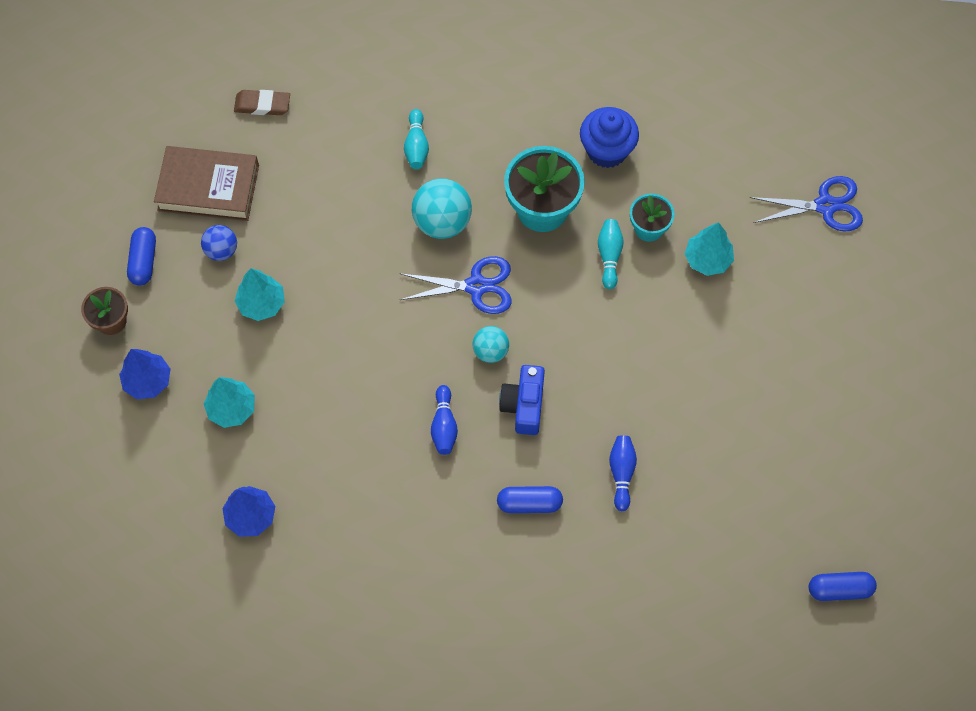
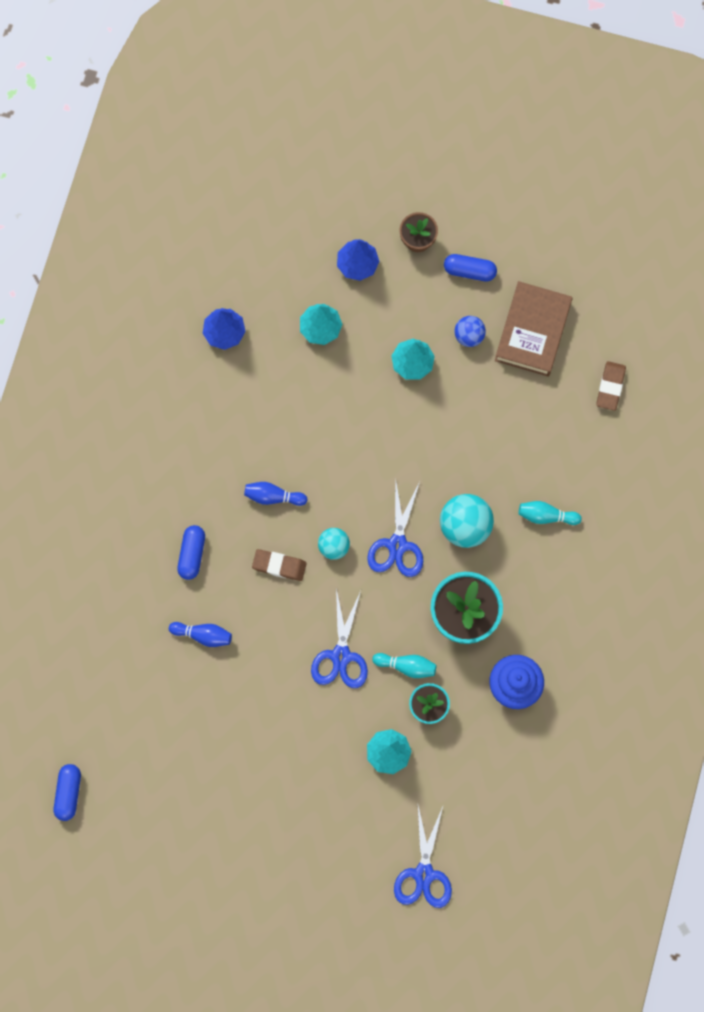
camera: 100 degrees right, 10 degrees up
blue camera [499,365,545,435] -> brown eraser [252,549,307,581]
none -> blue scissors [311,589,368,688]

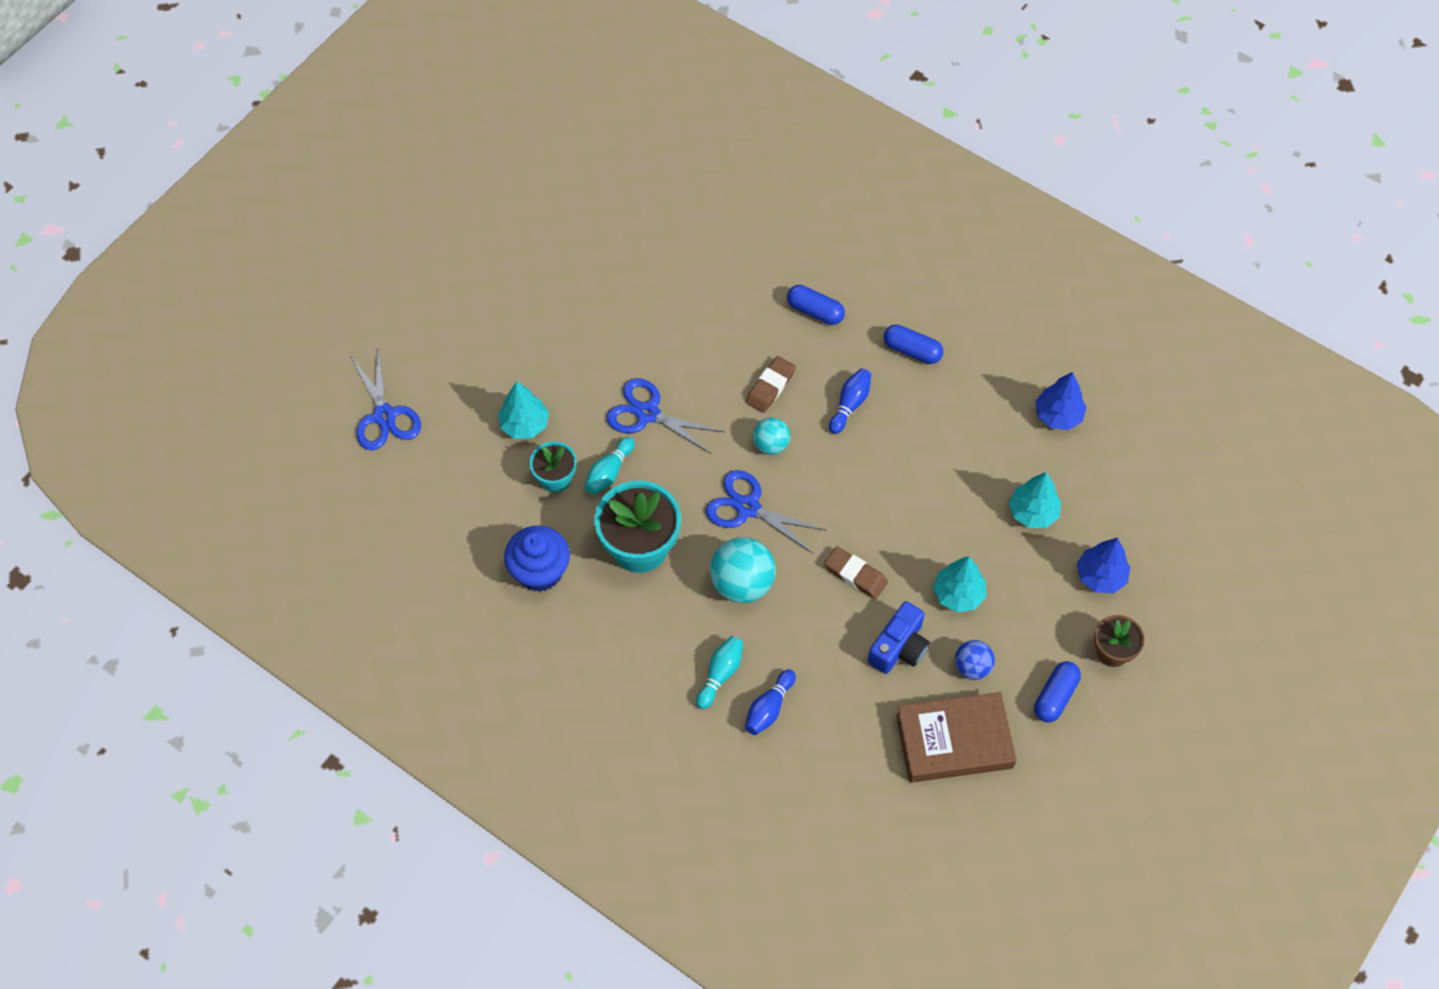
camera: 110 degrees right, 15 degrees down
blue capsule [53,764,81,821] -> blue capsule moved to [884,324,943,364]
blue bowling pin [169,622,232,647] -> blue bowling pin moved to [745,669,796,735]
blue scissors [394,806,452,908] -> blue scissors turned 135 degrees counterclockwise [352,348,421,451]
brown book [495,281,573,377] -> brown book turned 45 degrees counterclockwise [896,692,1017,783]
brown eraser [596,361,626,411] -> brown eraser moved to [824,546,888,599]
none -> blue camera [868,601,930,674]

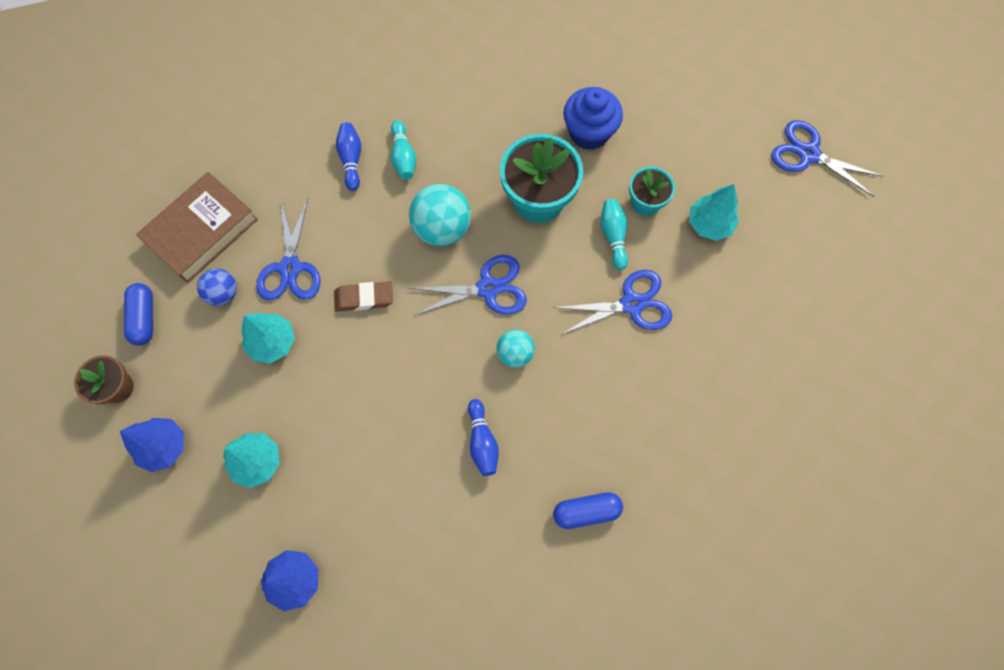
camera: 140 degrees right, 10 degrees up
brown eraser [746,356,796,413] -> none
blue camera [868,601,930,674] -> blue scissors [256,198,321,300]
blue capsule [884,324,943,364] -> none

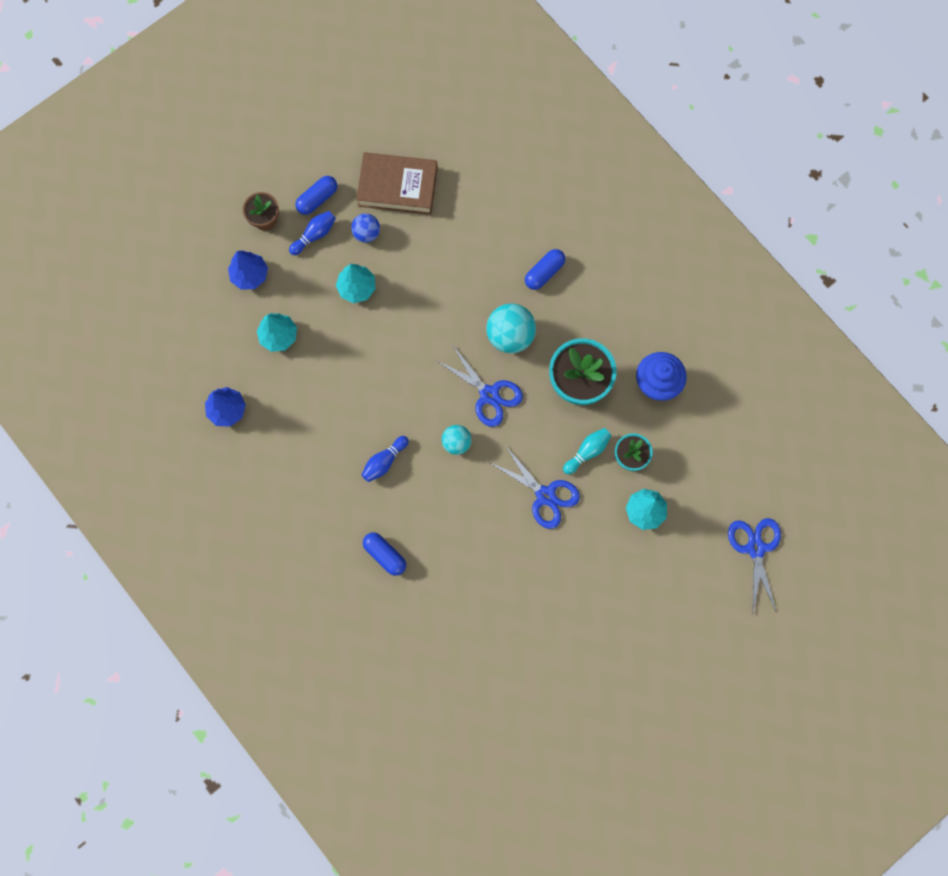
camera: 55 degrees right, 5 degrees up
blue scissors [256,198,321,300] -> none
brown eraser [334,282,393,312] -> none
blue bowling pin [336,123,361,191] -> blue bowling pin moved to [289,211,336,255]
turquoise bowling pin [391,120,416,180] -> blue capsule [525,249,565,290]

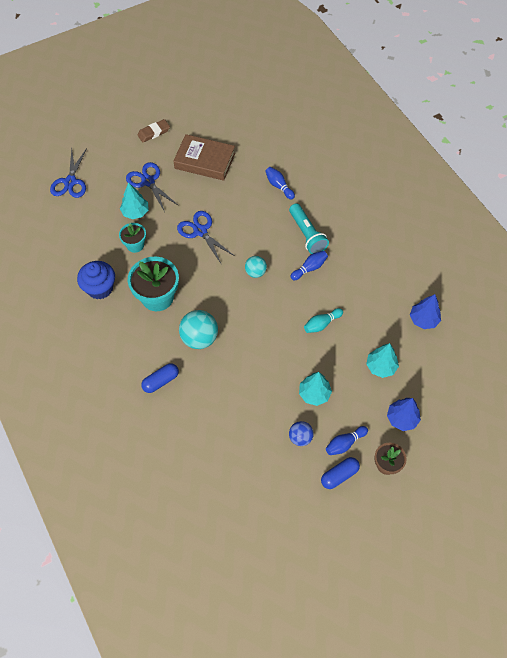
camera: 170 degrees left, 15 degrees down
brown book [356,152,438,215] -> brown book moved to [173,134,235,181]
blue capsule [363,532,406,576] -> none
blue scissors [437,344,523,427] -> blue scissors moved to [126,162,179,212]
turquoise bowling pin [563,428,611,475] -> turquoise bowling pin moved to [304,308,343,333]
none -> brown eraser [137,119,170,143]
none -> blue bowling pin [265,167,295,200]
none -> turquoise flashlight [289,203,329,254]

